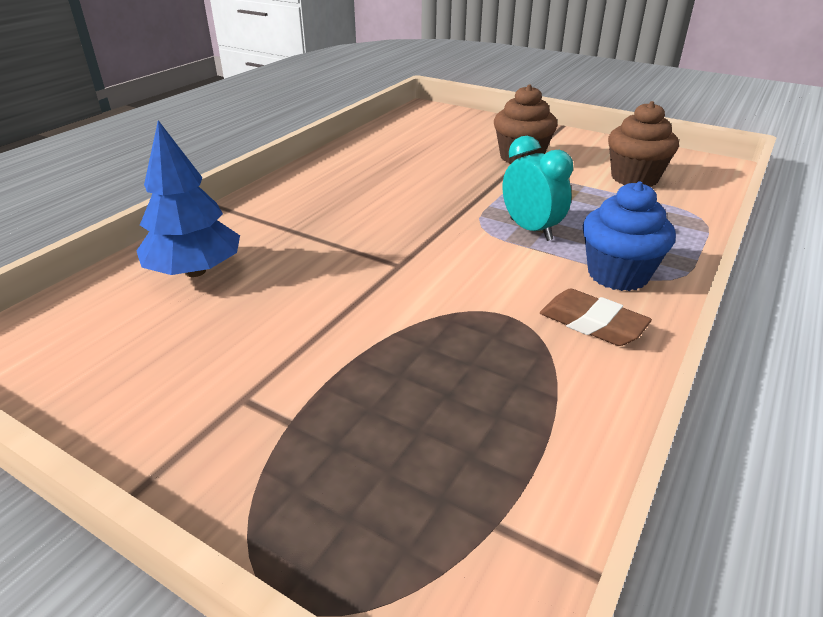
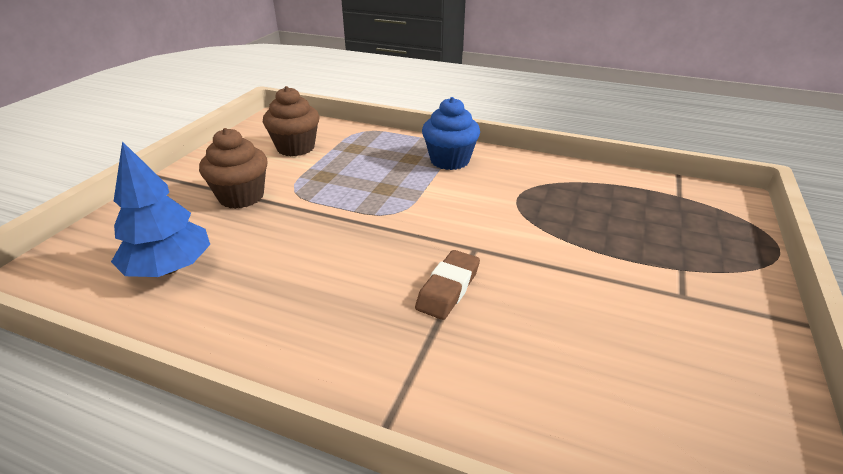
camera: 100 degrees left, 0 degrees up
blue tree [136,120,240,277] -> blue tree moved to [111,141,210,277]
turquoise clock [502,136,573,241] -> none
brown eraser [540,289,652,346] -> brown eraser moved to [415,250,480,320]

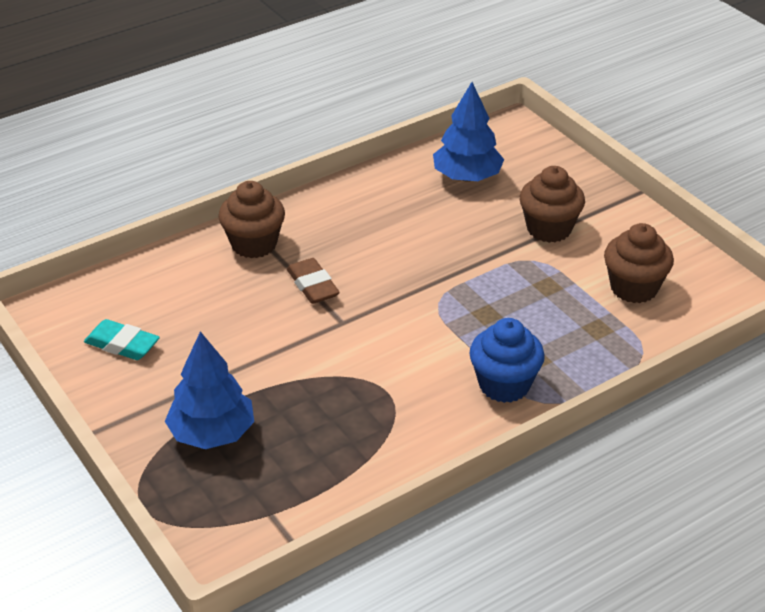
camera: 125 degrees right, 5 degrees up
none -> turquoise eraser [84,319,160,360]
none -> blue tree [165,331,254,449]
none -> brown cupcake [218,181,285,258]

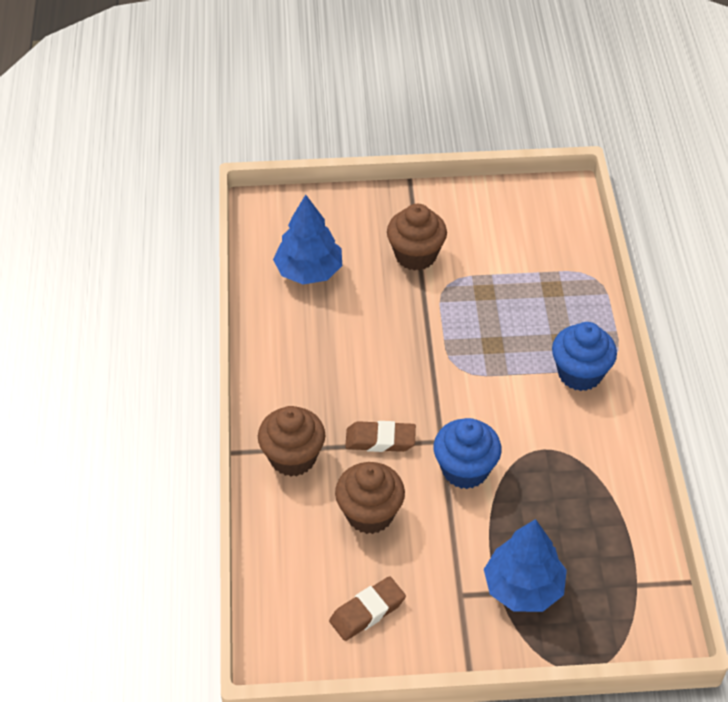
camera: 60 degrees left, 10 degrees up
turquoise eraser [84,319,160,360] -> brown eraser [329,576,406,641]
brown cupcake [604,223,674,303] -> brown cupcake moved to [335,462,405,534]
none -> blue cupcake [433,418,502,489]

